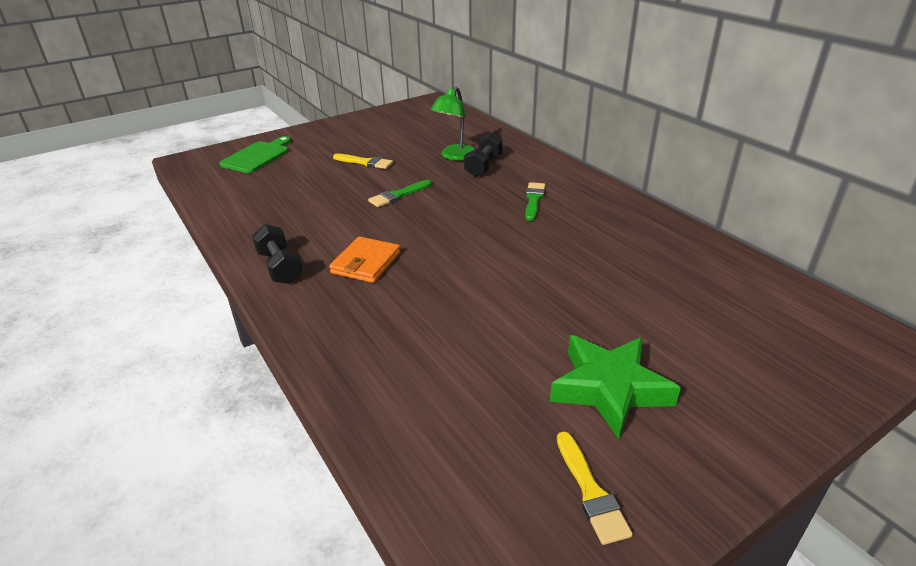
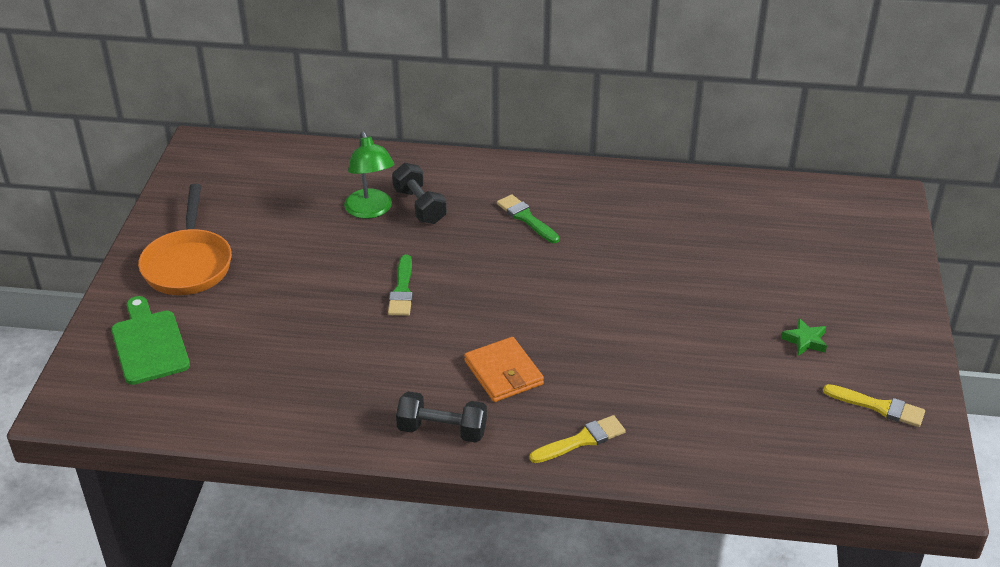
camera: 50 degrees left, 5 degrees up
yellow brush [333,154,393,169] -> yellow brush moved to [530,415,626,463]
green star [550,335,681,439] -> green star [781,318,827,356], size x0.44
none -> orange pan [138,184,232,295]

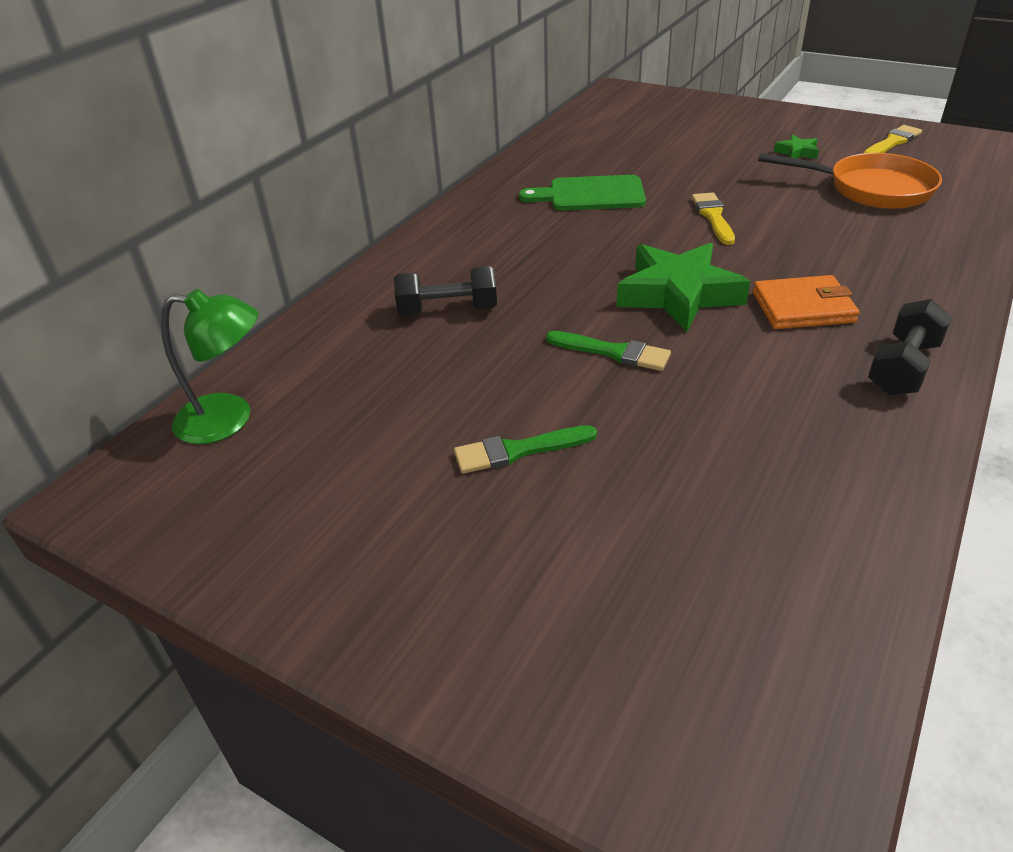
camera: 65 degrees left, 0 degrees up
green cutting board [111,296,190,385] -> green cutting board moved to [519,175,646,211]
orange pan [138,184,232,295] -> orange pan moved to [758,153,942,209]
green lamp [344,131,394,219] -> green lamp moved to [161,289,258,444]
green brush [497,194,560,243] -> green brush moved to [454,425,597,474]
yellow brush [530,415,626,463] -> yellow brush moved to [692,193,735,245]
none -> green star [616,243,750,332]

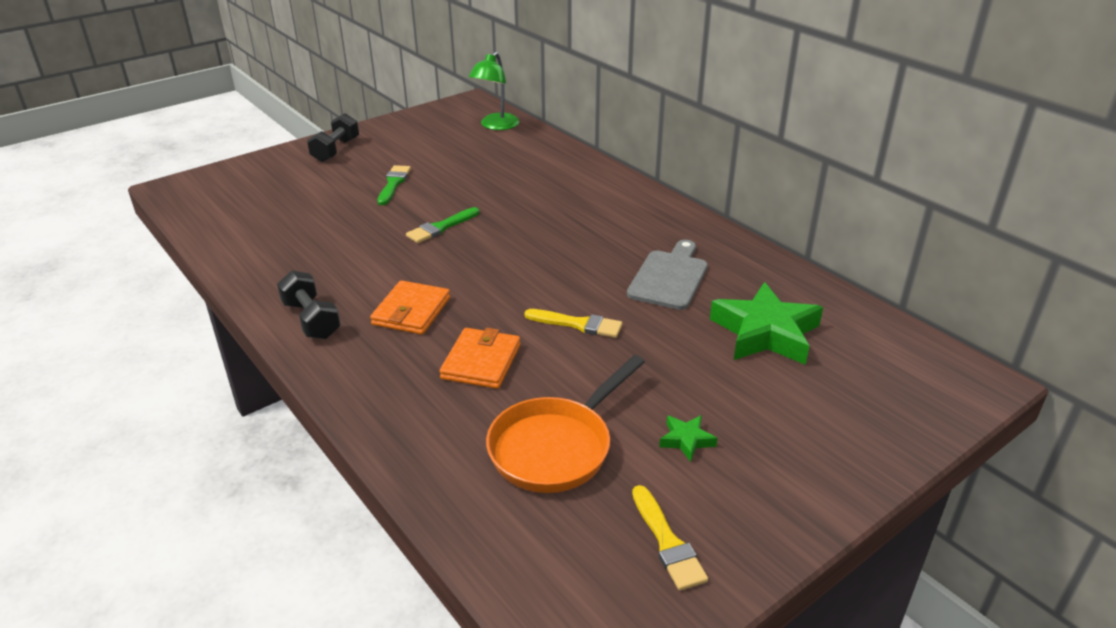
camera: 110 degrees right, 5 degrees down
black dumbbell [394,266,497,316] -> black dumbbell moved to [307,113,359,162]
green cutting board [519,175,646,211] -> grey cutting board [627,240,708,310]
green star [616,243,750,332] -> green star moved to [710,282,823,365]
none -> orange wallet [440,328,520,389]

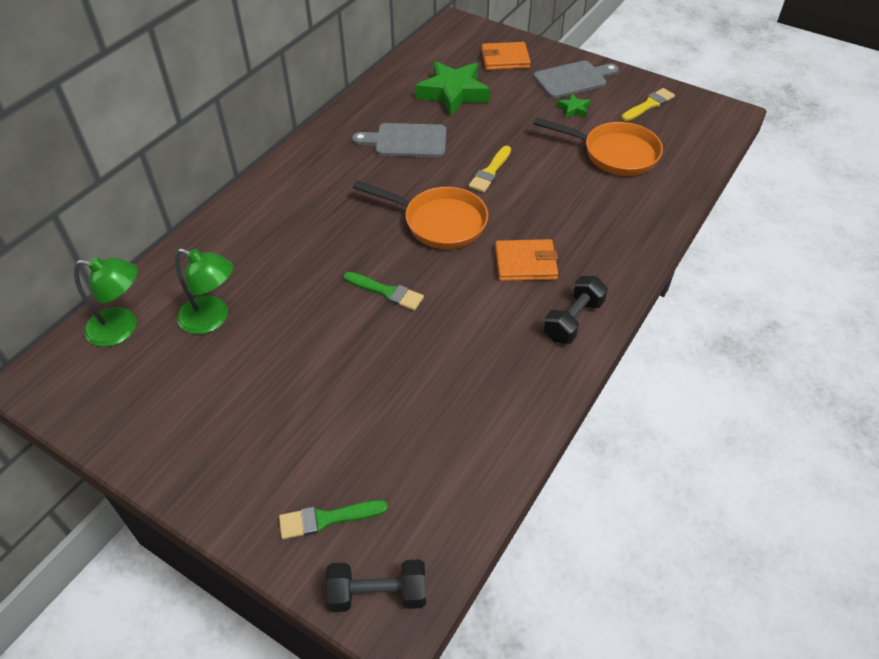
camera: 110 degrees left, 15 degrees up
black dumbbell [307,113,359,162] -> black dumbbell moved to [325,559,426,612]
green brush [377,165,411,205] -> green brush moved to [279,500,388,539]
orange wallet [440,328,520,389] -> orange wallet moved to [481,42,531,70]
yellow brush [525,309,623,338] -> yellow brush turned 150 degrees counterclockwise [469,146,511,193]
none -> green lamp [175,248,233,334]
none -> orange pan [353,181,488,249]
none -> grey cutting board [534,61,619,98]

